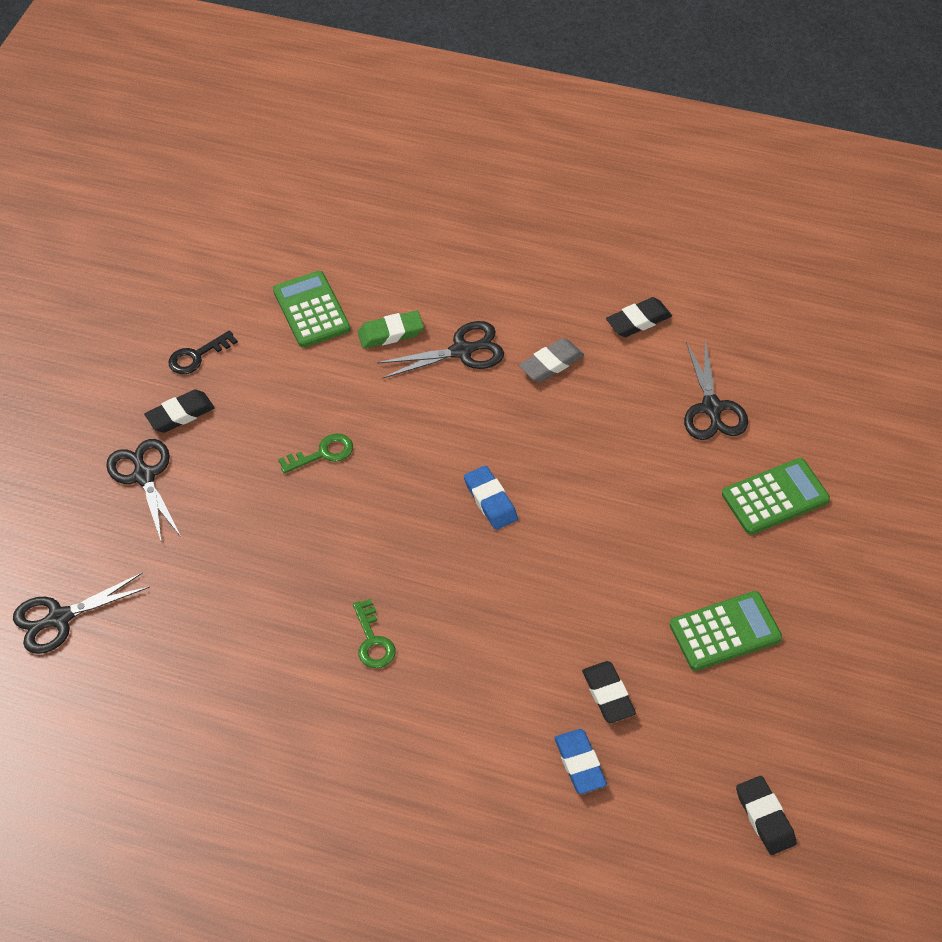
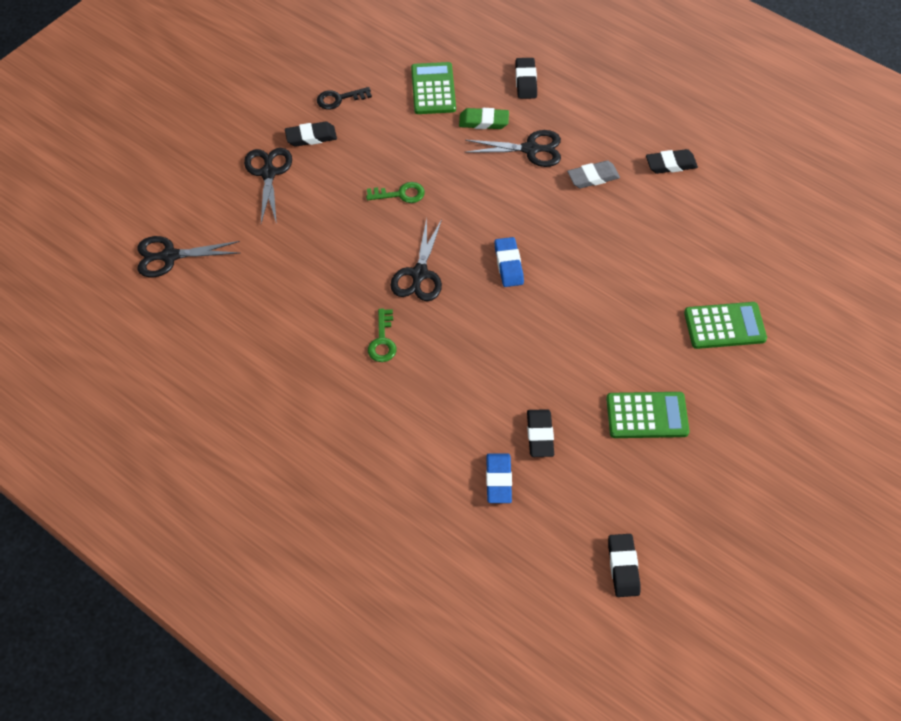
camera: 15 degrees right, 5 degrees up
black scissors [684,339,748,440] -> black scissors moved to [390,218,442,301]
none -> black eraser [516,58,537,99]

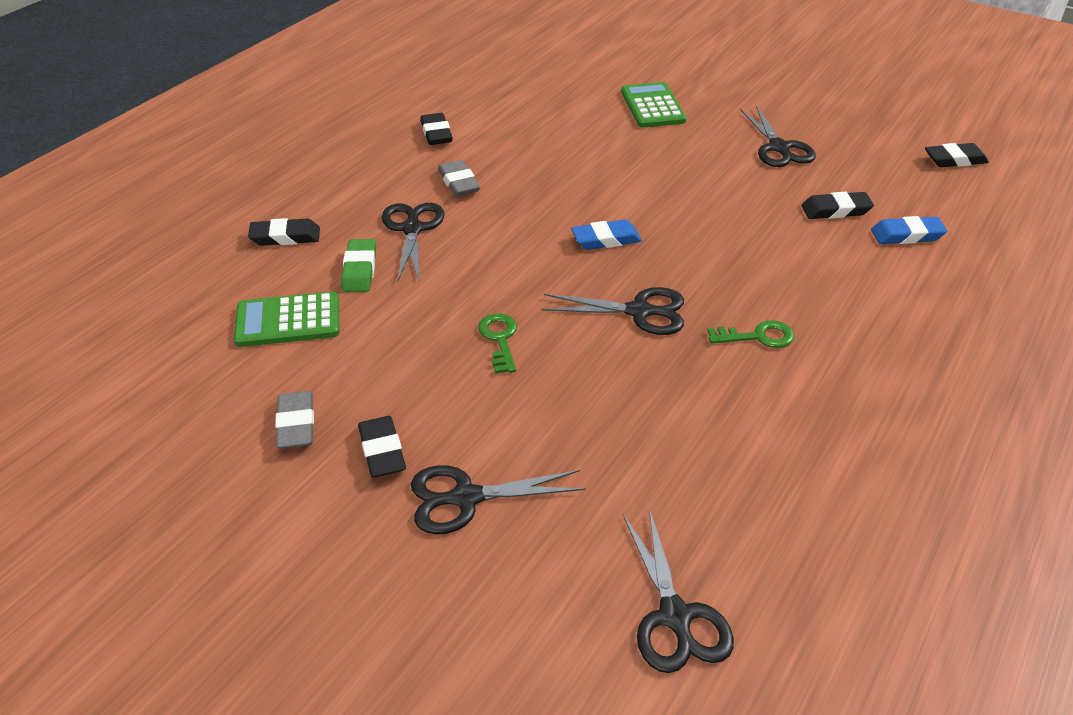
camera: 95 degrees left, 15 degrees down
black key [317,87,372,110] -> grey eraser [275,391,314,449]
green calculator [606,392,689,438] -> black scissors [740,106,816,167]

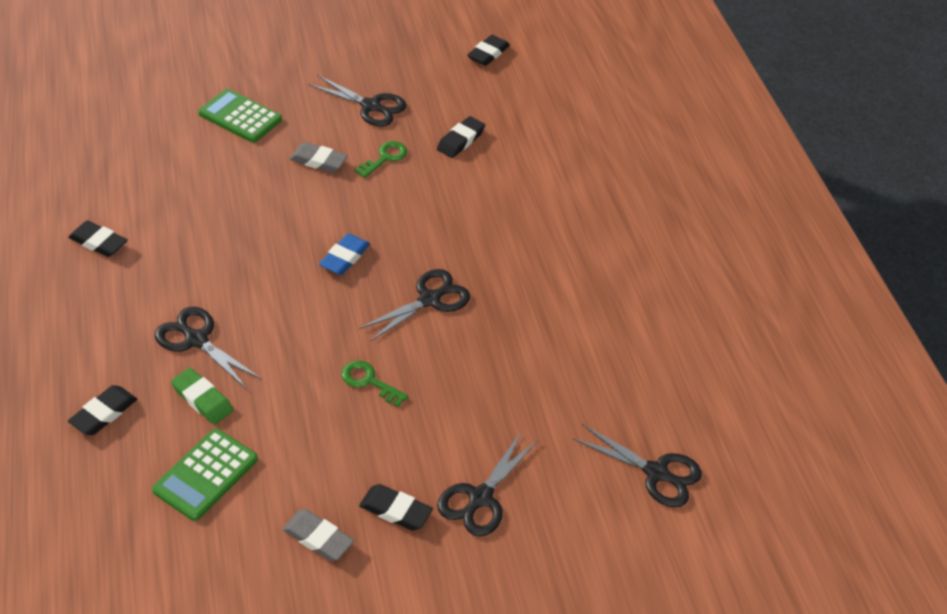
camera: 50 degrees left, 5 degrees up
grey eraser [438,160,480,197] -> grey eraser moved to [290,142,348,173]
green key [707,320,795,348] -> green key moved to [354,141,407,178]
blue eraser [871,216,947,244] -> none

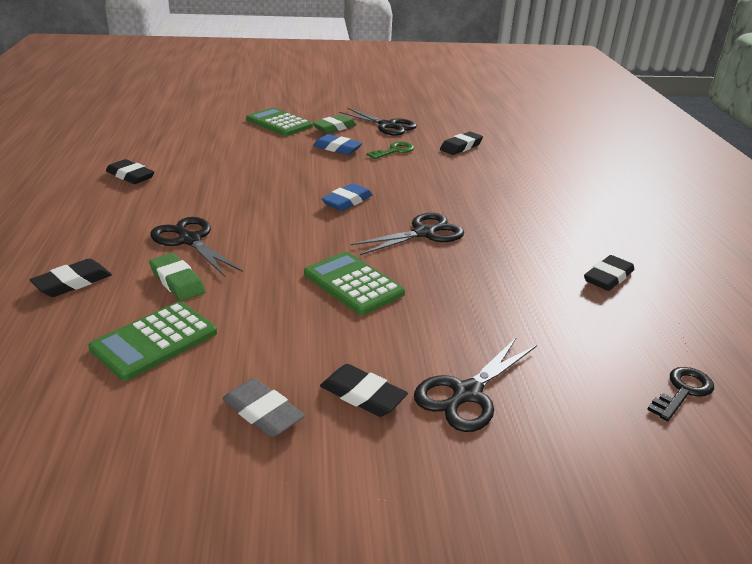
camera: 10 degrees right, 15 degrees down
grey eraser [290,142,348,173] -> blue eraser [313,134,363,155]
green key [341,360,408,407] -> green calculator [304,252,405,315]
black eraser [467,35,510,66] -> black eraser moved to [584,255,634,291]
black scissors [573,424,702,507] -> black key [647,367,714,421]
none -> green eraser [313,115,356,133]

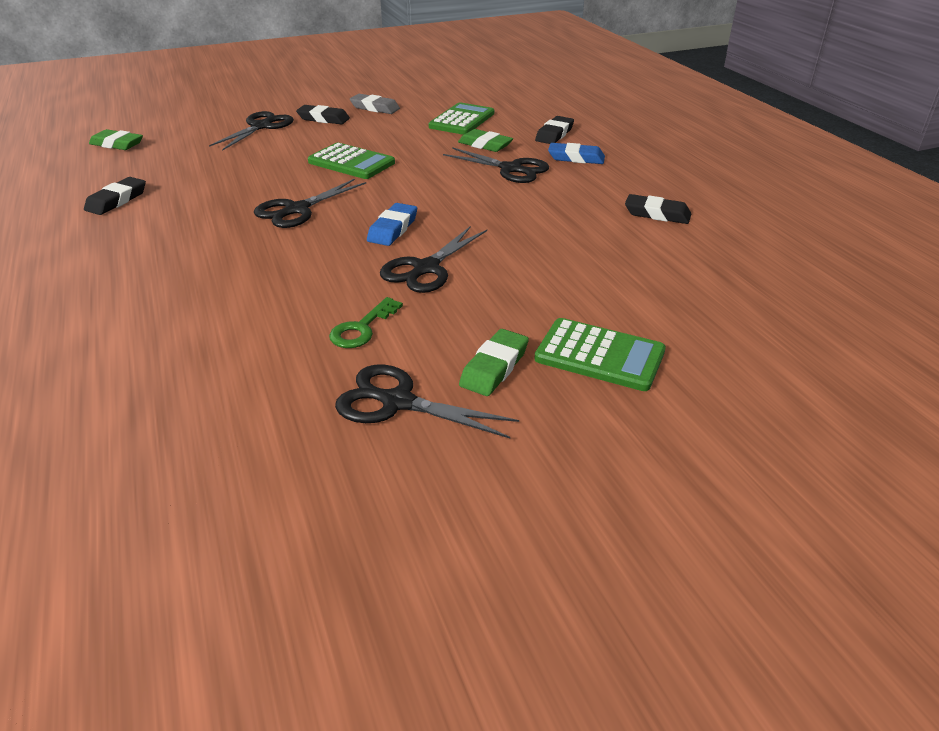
camera: 165 degrees right, 5 degrees up
blue eraser [313,134,363,155] -> blue eraser moved to [548,143,605,164]
black eraser [440,132,483,155] -> none
black key [647,367,714,421] -> green eraser [89,129,143,150]
none -> black scissors [380,226,487,293]

